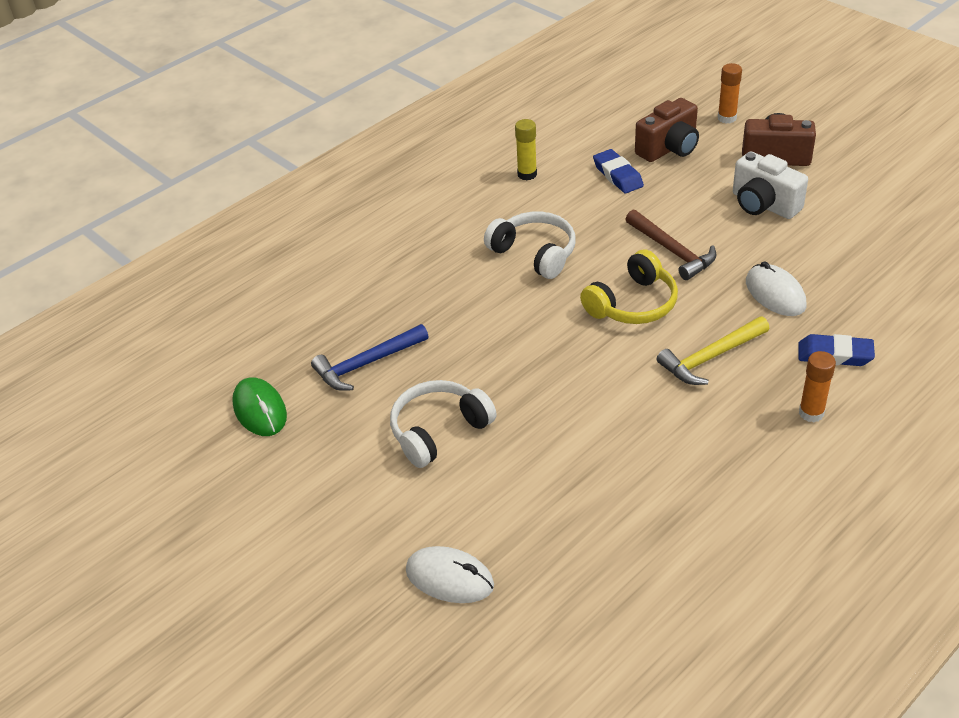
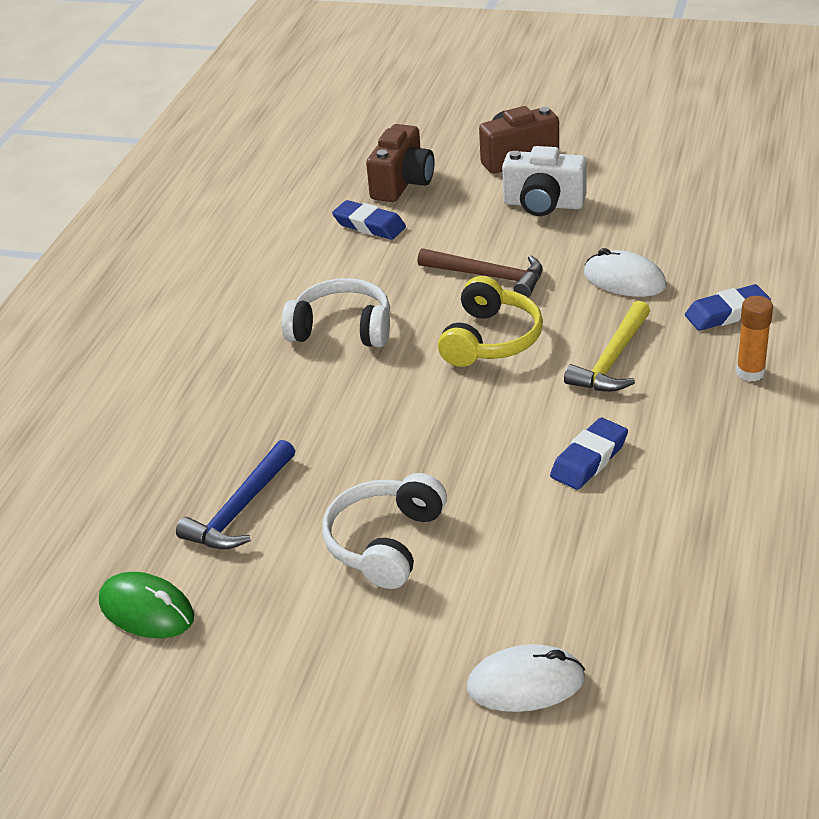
camera: 30 degrees left, 5 degrees down
yellow glue stick [515,119,537,181] -> none
orange glue stick [718,63,742,124] -> none
none -> blue eraser [550,418,628,490]

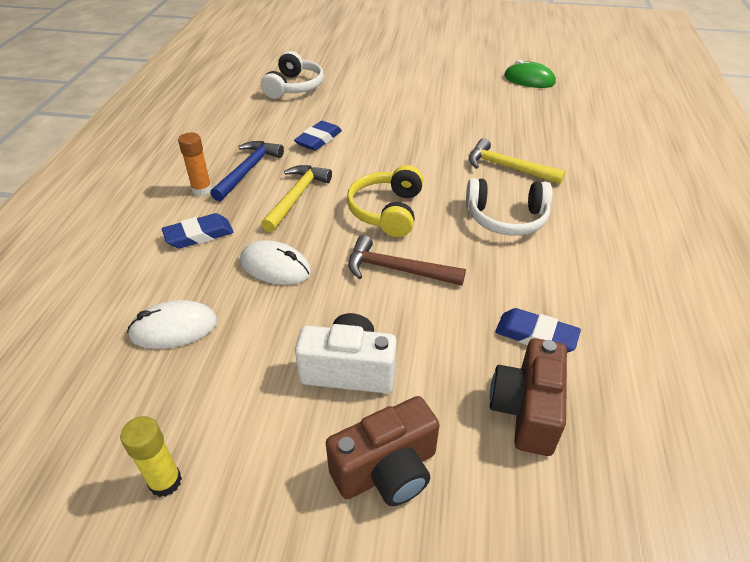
camera: 170 degrees right, 5 degrees up
blue hammer [176,440,295,549] -> blue hammer moved to [210,141,284,201]
white headphones [322,473,447,589] -> white headphones moved to [261,51,324,99]
white mouse [467,644,585,712] -> white mouse moved to [127,300,218,349]
none -> yellow glue stick [120,416,182,497]
none -> yellow hammer [469,138,566,184]

